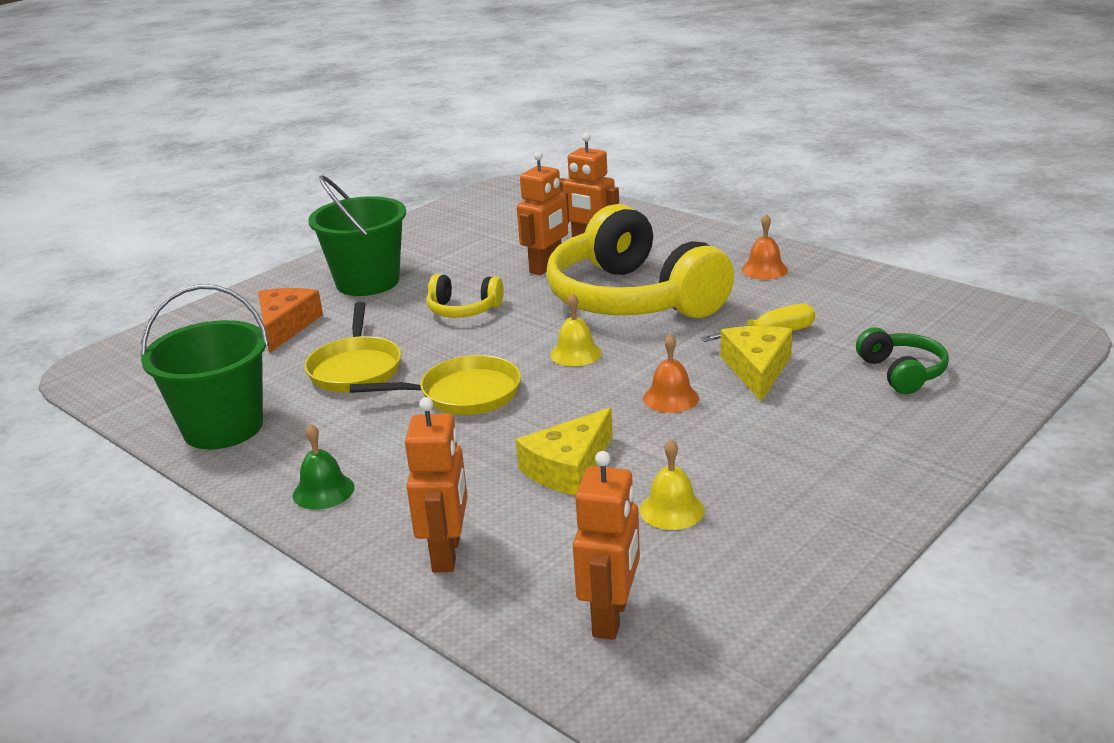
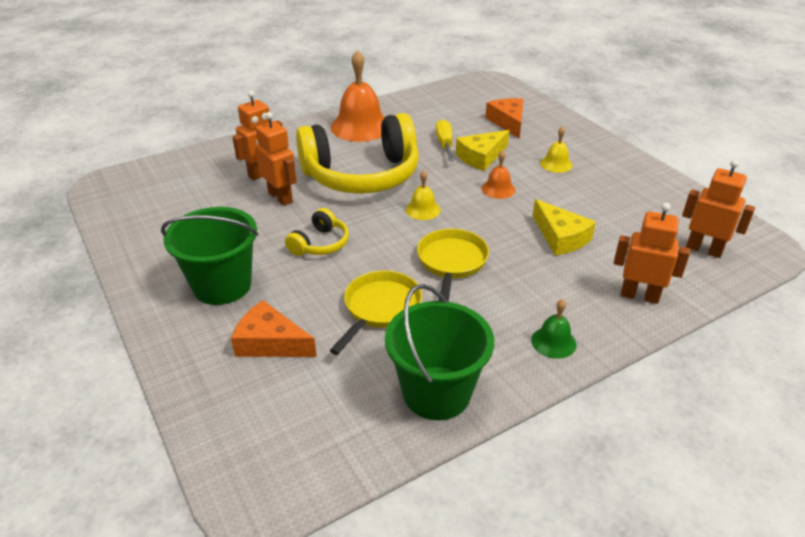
camera: 75 degrees left, 10 degrees up
yellow pan [304,302,401,393] -> yellow pan turned 75 degrees counterclockwise [330,270,422,355]
yellow bell [640,439,705,530] -> yellow bell moved to [540,126,573,173]
yellow cheese [721,326,793,402] -> yellow cheese turned 60 degrees counterclockwise [456,130,509,171]
orange bell [741,214,788,280] -> orange bell [331,50,385,142], size x2.05
green headphones [856,327,949,394] -> orange cheese [485,98,523,138]

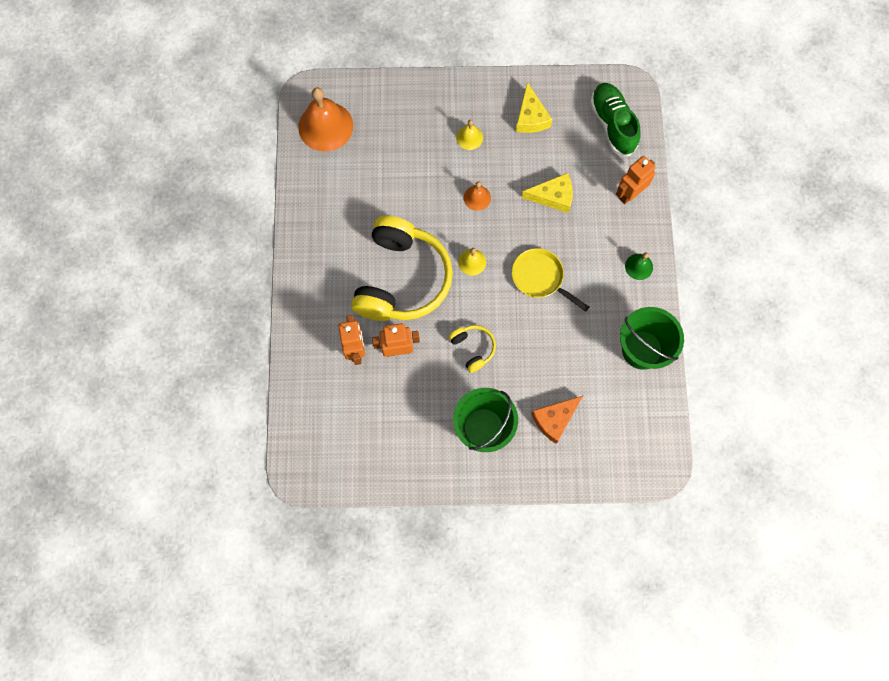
camera: 60 degrees left, 35 degrees up
yellow pan [330,270,422,355] -> none
orange bell [331,50,385,142] -> orange bell moved to [298,87,353,152]
yellow screwdriver [436,119,454,161] -> none
yellow cheese [456,130,509,171] -> yellow cheese moved to [516,82,553,133]
orange cheese [485,98,523,138] -> none
orange robot [682,160,755,258] -> green shoe [590,83,641,156]

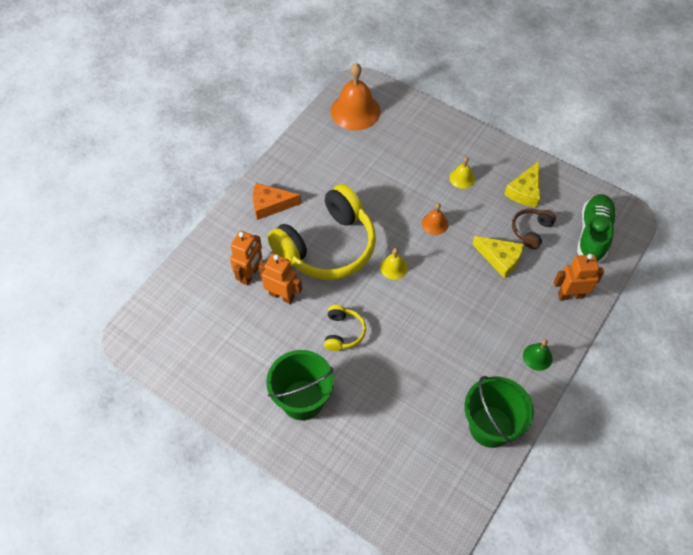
camera: 35 degrees right, 15 degrees down
yellow pan [512,248,589,312] -> none
orange cheese [531,396,583,444] -> orange cheese moved to [253,183,301,220]
none -> brown headphones [512,208,556,249]

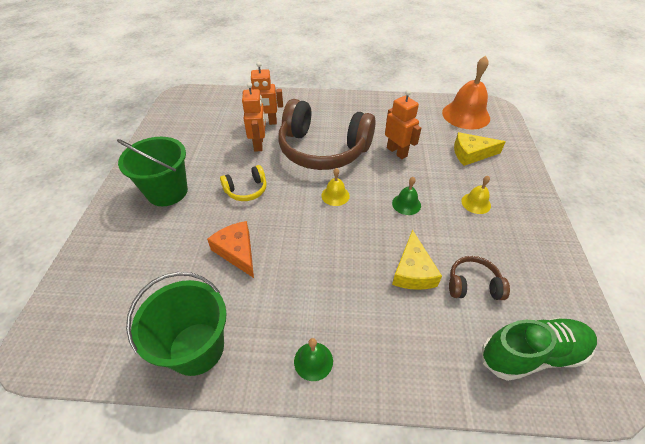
camera: 60 degrees right, 10 degrees down
orange cheese [253,183,301,220] -> orange cheese moved to [207,221,254,278]
yellow headphones [267,184,376,280] -> brown headphones [278,99,376,170]
orange bell [422,203,448,235] -> green bell [392,177,421,215]
yellow cheese [504,161,540,207] -> yellow cheese moved to [454,132,506,166]
orange robot [554,254,604,300] -> orange robot moved to [385,90,421,159]

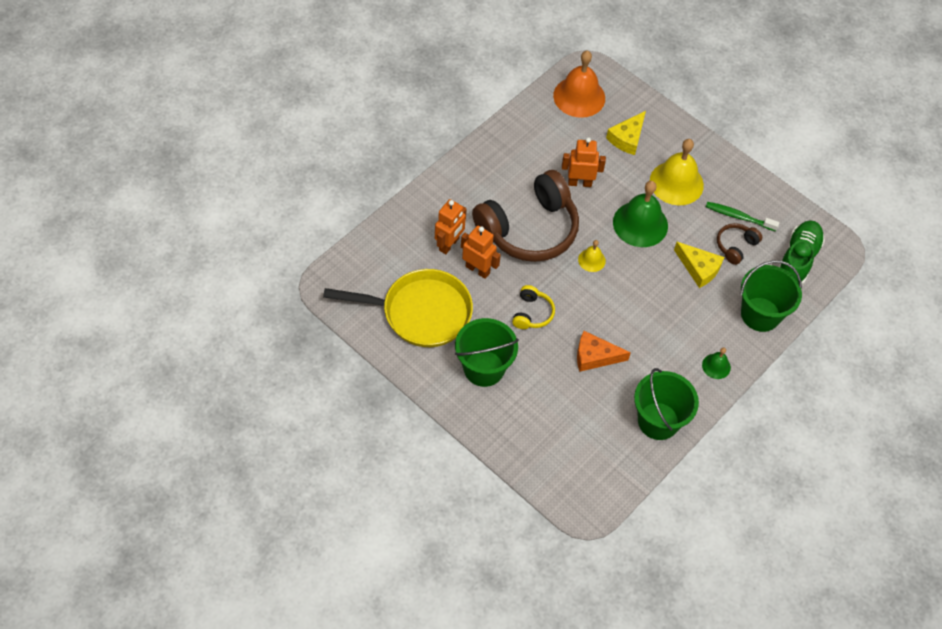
camera: 55 degrees left, 10 degrees up
green bell [392,177,421,215] -> green bell [613,181,668,247], size x2.05
yellow bell [461,176,491,214] -> yellow bell [650,139,704,205], size x2.05
none -> yellow pan [323,269,473,347]
none -> green toothbrush [706,202,780,231]
none -> green bucket [740,260,802,332]

